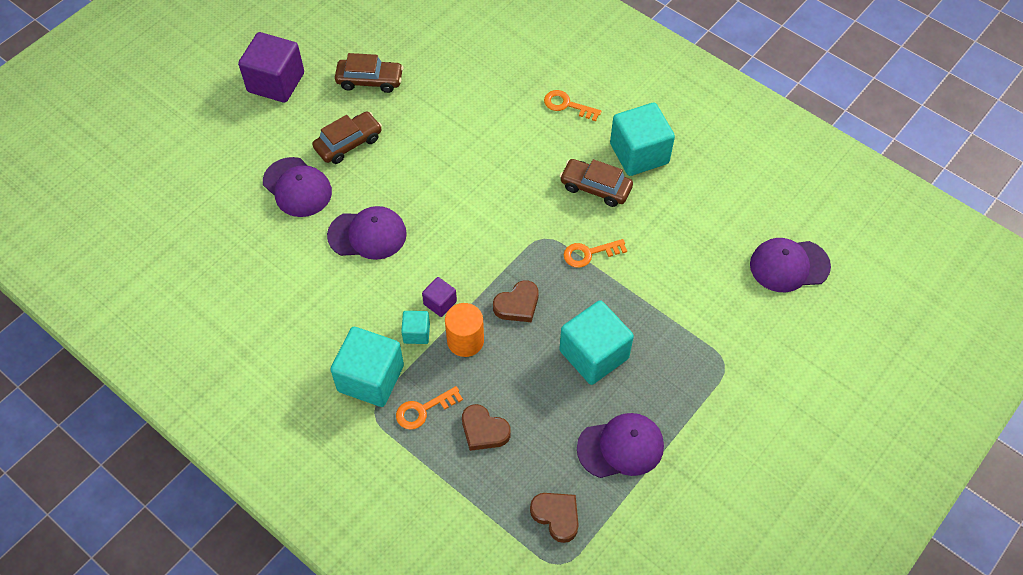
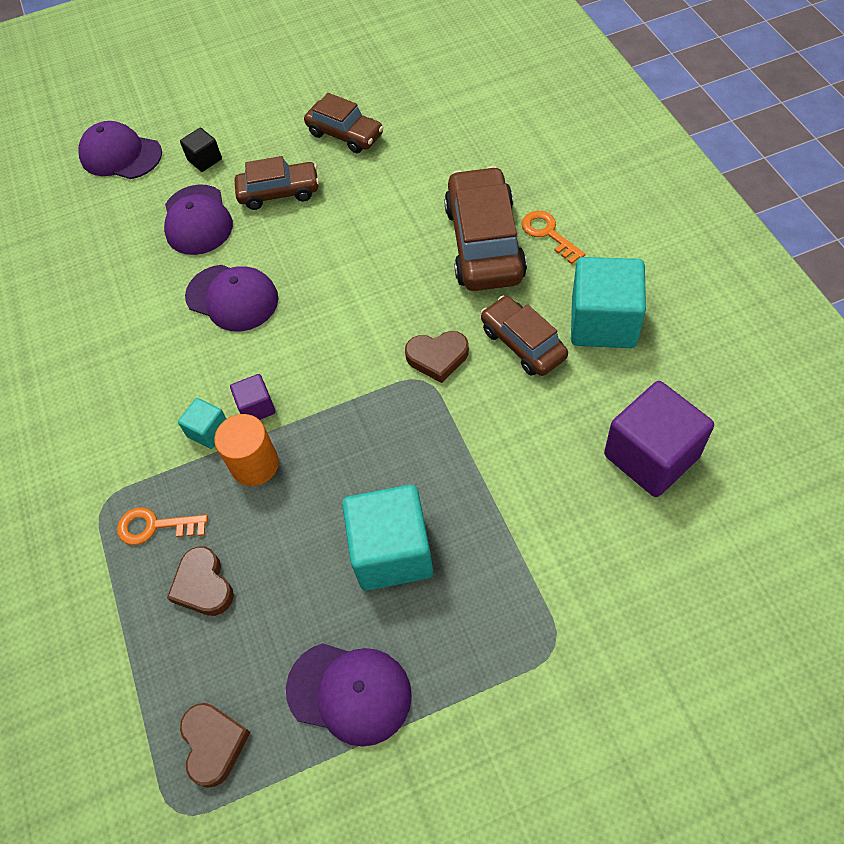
camera: 35 degrees right, 0 degrees up
purple cube [238,32,304,103] -> purple cube moved to [604,381,714,497]
turquoise cube [330,327,404,407] -> none
brown heart [493,280,539,322] -> brown heart moved to [405,331,469,383]
orange key [564,239,627,268] -> none
purple cap [750,238,831,292] -> purple cap moved to [78,121,162,179]
none -> black cube [180,128,222,172]
none -> brown car [444,166,527,291]

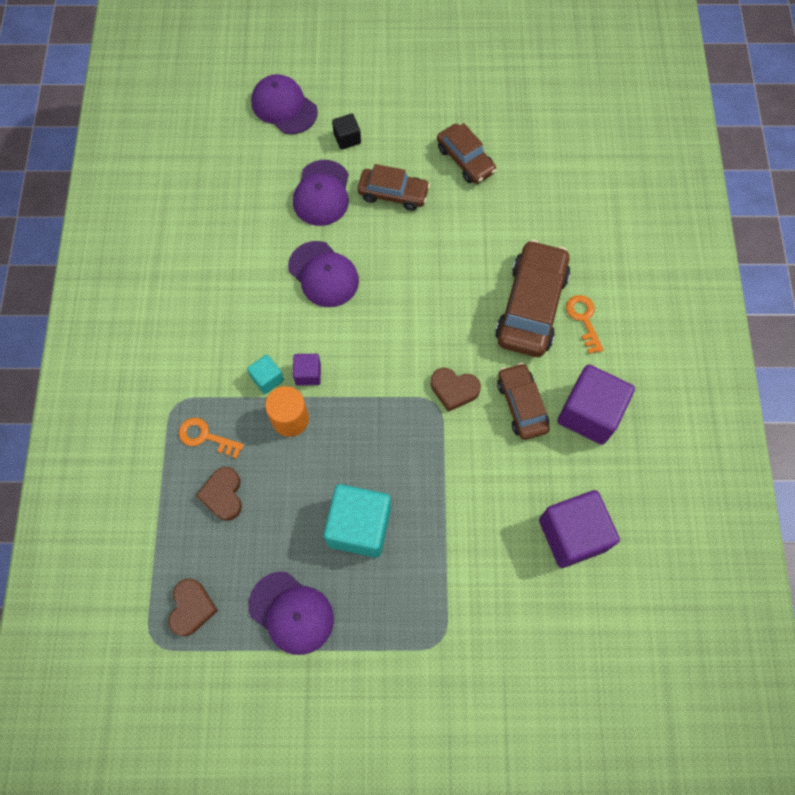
camera: 15 degrees right, 10 degrees up
turquoise cube [571,257,646,348] -> purple cube [558,364,635,445]

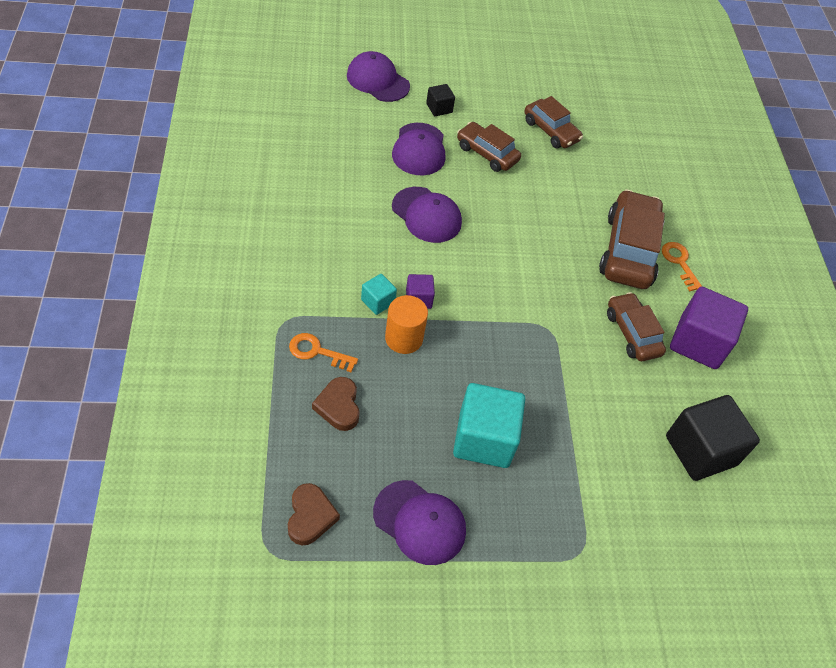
camera: 10 degrees left, 15 degrees down
brown car [357,164,430,211] -> brown car turned 150 degrees counterclockwise [457,122,521,172]
brown heart [431,368,481,412] -> none
purple cube [539,490,620,568] -> black cube [666,395,760,481]

